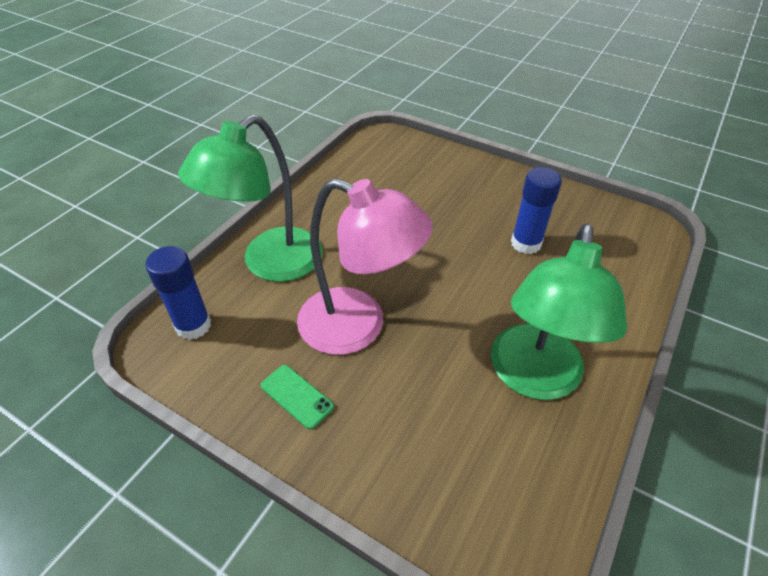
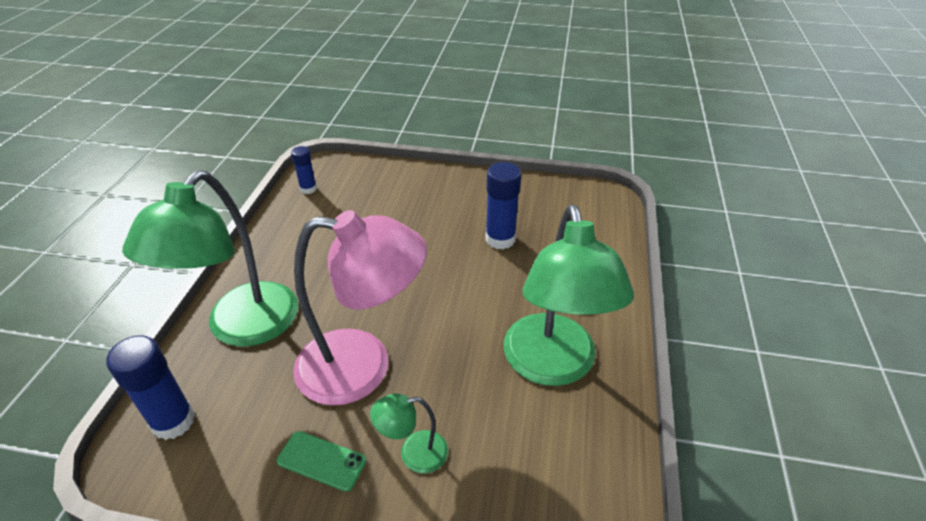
camera: 20 degrees left, 5 degrees down
none -> blue glue stick [291,146,317,194]
none -> green lamp [370,394,448,473]

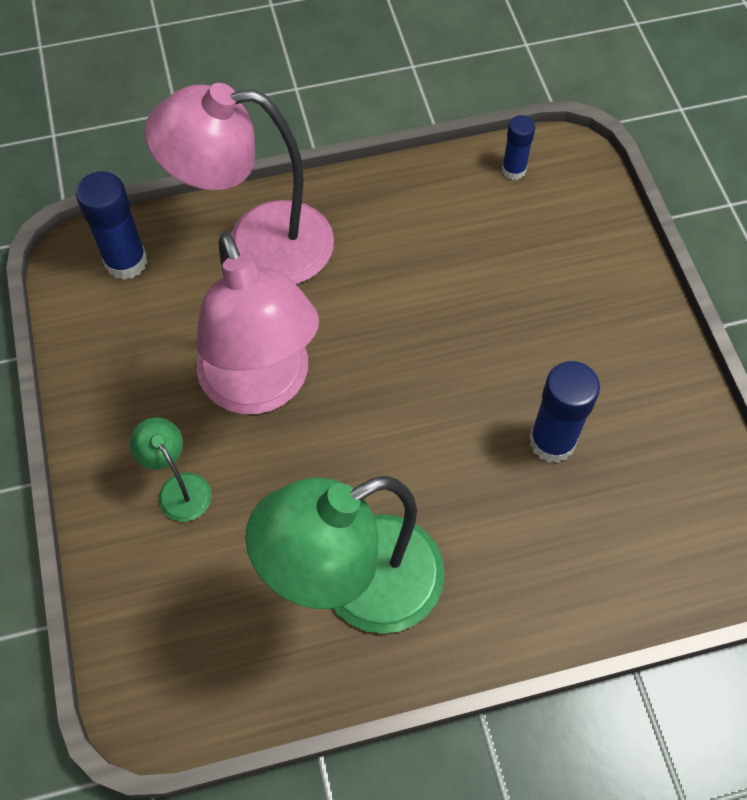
camera: 65 degrees right, 20 degrees up
green lamp [122,170,298,347] -> pink lamp [145,83,334,284]
green phone [277,431,366,492] -> none

